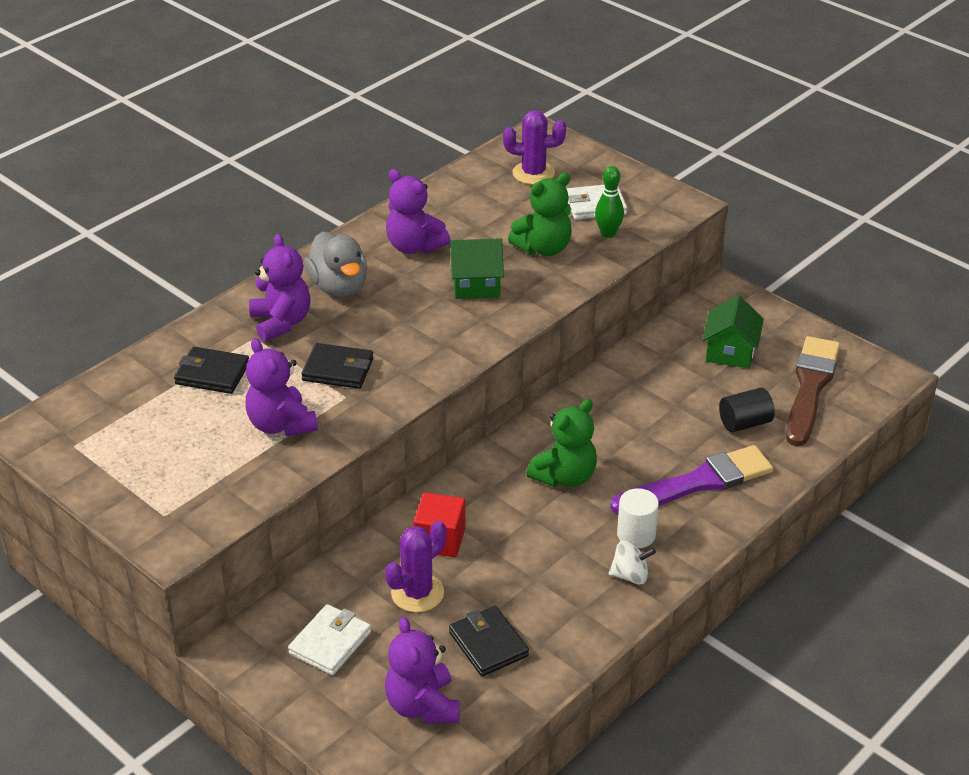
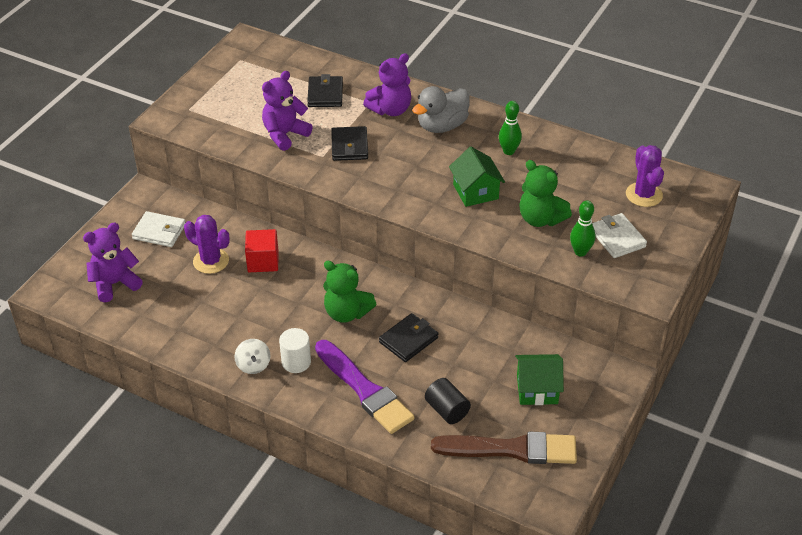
camera: 75 degrees right, 5 degrees up
purple teddy bear [386,169,451,254] -> green bowling pin [499,101,522,155]
black wallet [449,606,529,676] -> black wallet moved to [379,313,438,362]

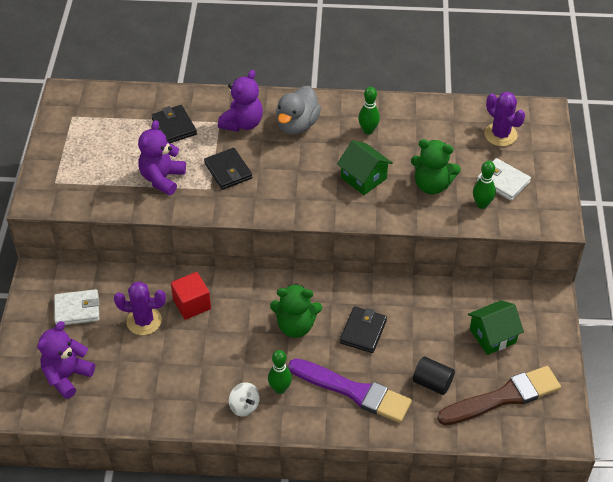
camera: 25 degrees left, 5 degrees up
white cylinder [279,328,311,373] -> green bowling pin [268,350,292,394]

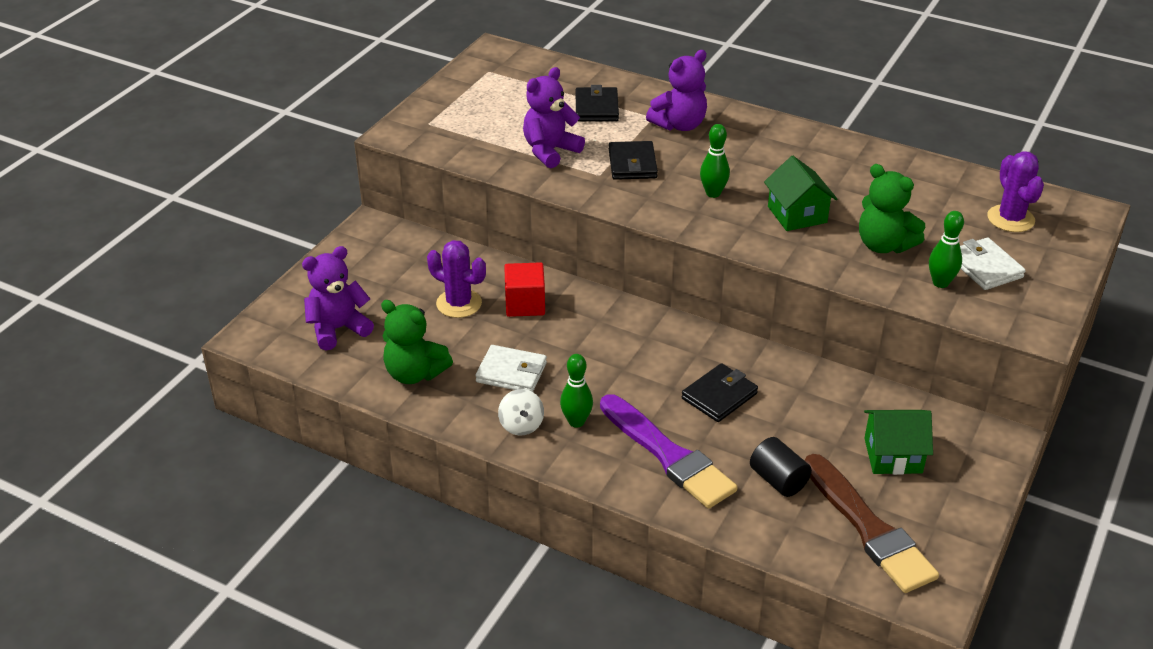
camera: 25 degrees right, 10 degrees down
white wallet [54,289,100,325] -> white wallet moved to [475,345,547,392]
green teddy bear [270,283,322,338] -> green teddy bear moved to [381,300,453,384]
grey duck [276,86,321,135] -> none
green bowling pin [358,87,380,135] -> green bowling pin moved to [700,124,730,198]
brown brush [437,366,561,425] -> brown brush turned 60 degrees clockwise [805,454,939,593]

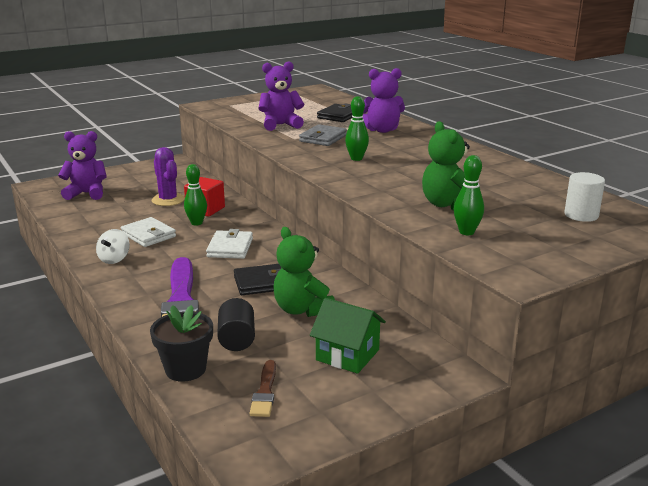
camera: 30 degrees right, 15 degrees down
green teddy bear [381,300,453,384] -> green teddy bear moved to [273,227,335,317]
green bowling pin [560,354,593,428] -> green bowling pin moved to [184,164,207,225]
black wallet [609,141,658,180] -> grey wallet [299,124,347,146]
green house [764,156,837,231] -> none
brown brush [805,454,939,593] -> brown brush [250,360,276,417], size x0.49
white wallet [960,237,1026,290] -> white wallet moved to [206,229,253,259]
purple cactus [987,151,1044,232] -> white cylinder [564,172,605,222]
none -> black flower pot [150,305,213,382]

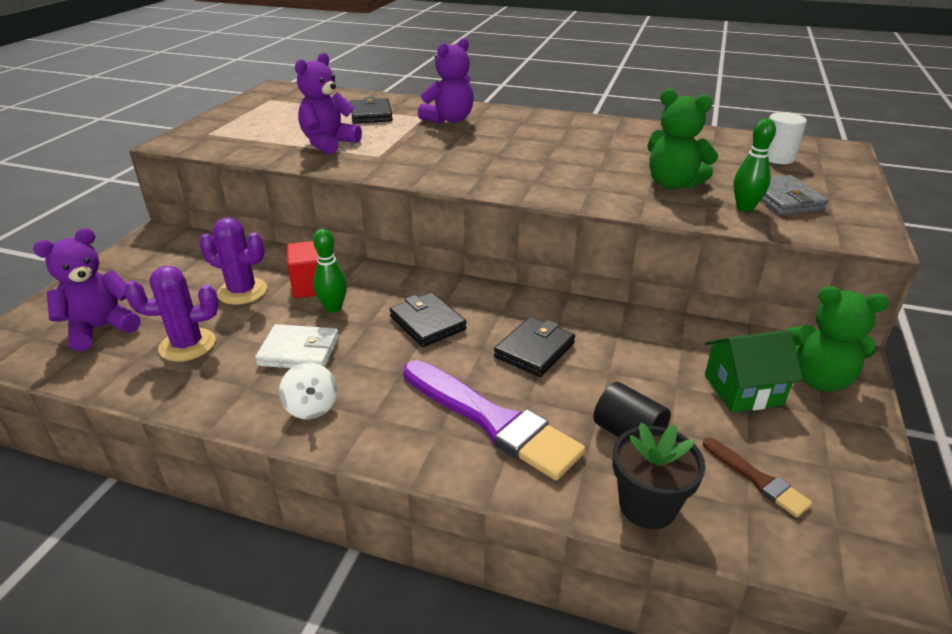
camera: 40 degrees left, 10 degrees up
white wallet [206,229,253,259] -> black wallet [389,292,467,347]
green teddy bear [273,227,335,317] -> green teddy bear moved to [786,286,889,392]
grey wallet [299,124,347,146] -> grey wallet moved to [761,175,829,215]
green bowling pin [345,96,369,161] -> none
none -> purple cactus [124,266,219,362]

